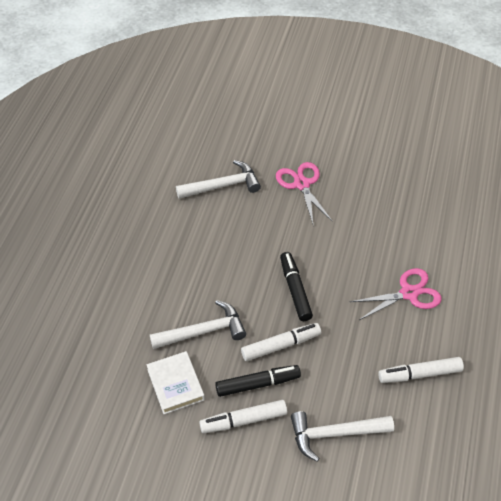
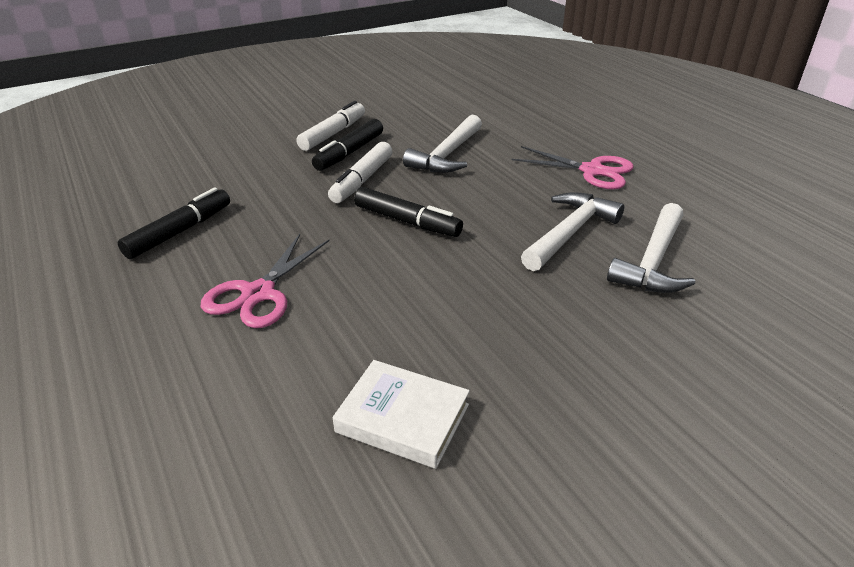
camera: 135 degrees right, 15 degrees down
white book [147,351,205,414] -> white book moved to [333,360,470,469]
pink scissors [276,162,333,224] -> pink scissors moved to [511,146,634,190]
white hammer [291,411,394,462] -> white hammer moved to [521,192,624,271]
white marker [378,357,464,383] -> black marker [118,188,230,259]

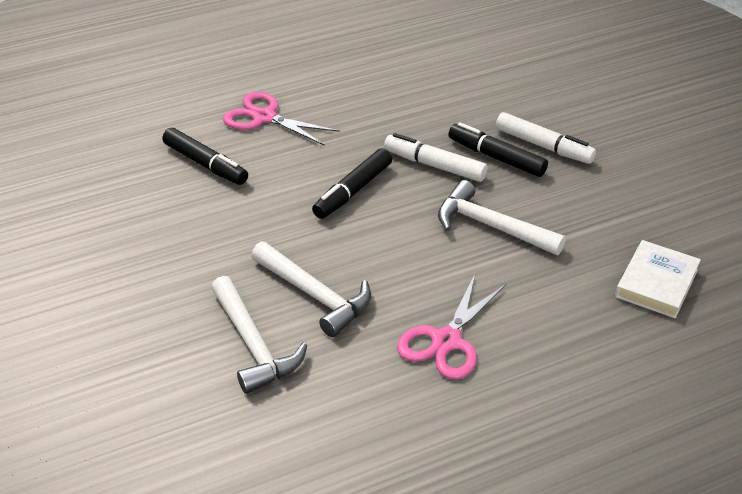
camera: 95 degrees right, 5 degrees up
black marker [118,188,230,259] -> black marker moved to [162,128,248,185]
white book [333,360,470,469] -> white book moved to [615,240,701,318]
white hammer [607,203,695,293] -> white hammer turned 150 degrees counterclockwise [211,276,307,394]

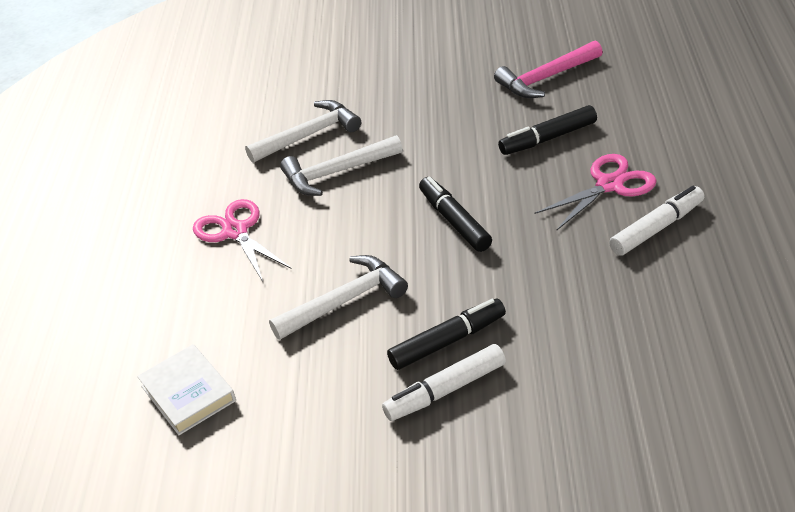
camera: 120 degrees right, 0 degrees up
white hammer [211,276,307,394] -> white hammer turned 150 degrees clockwise [245,100,361,163]
white marker [384,133,488,182] -> white marker moved to [609,186,704,256]
none -> pink hammer [494,40,603,98]

